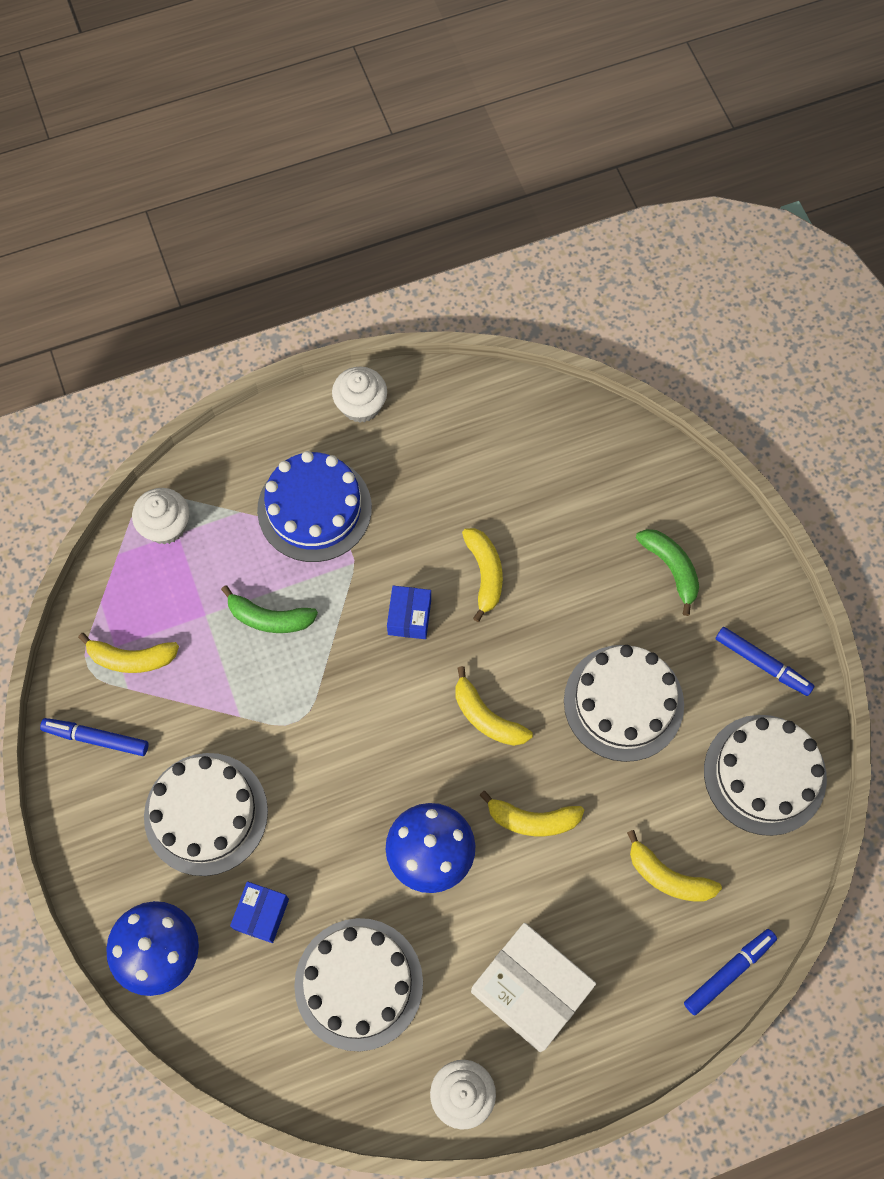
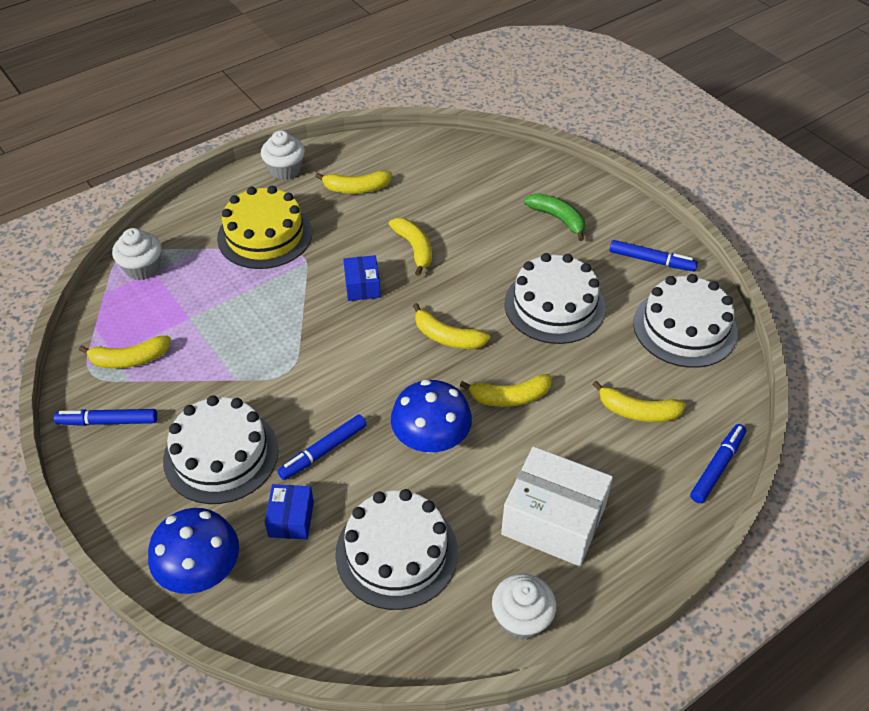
camera: 15 degrees left, 20 degrees down
green banana [221,585,318,633] -> none
blue cake [257,451,372,562] -> yellow cake [217,186,312,269]
none -> blue marker [277,414,367,480]
none -> yellow banana [315,170,392,194]

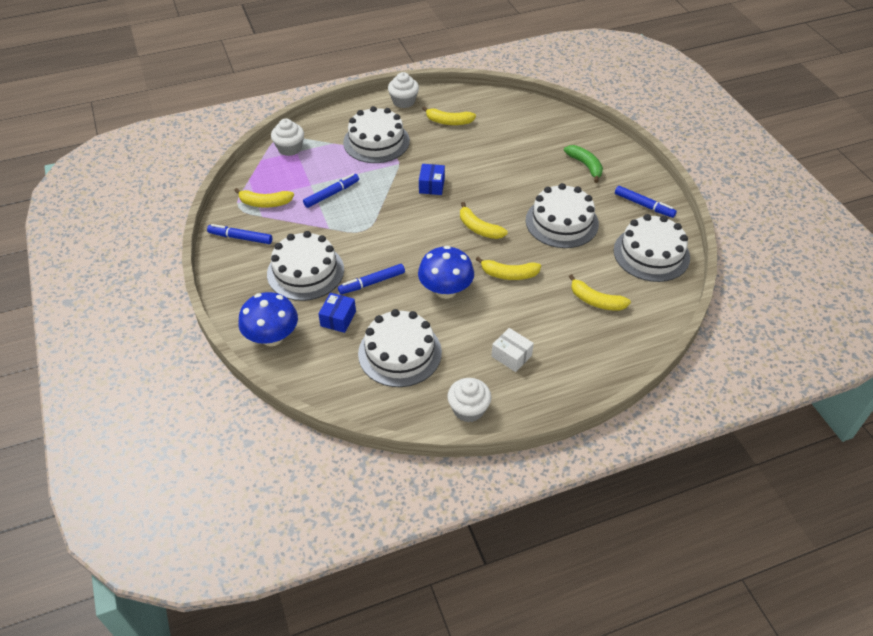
camera: 15 degrees right, 0 degrees up
yellow cake [217,186,312,269] -> white cake [343,106,410,163]
yellow banana [389,218,432,276] -> none
white box [501,446,613,566] -> white box [492,328,534,372], size x0.52
blue marker [690,424,746,503] -> blue marker moved to [303,174,359,208]

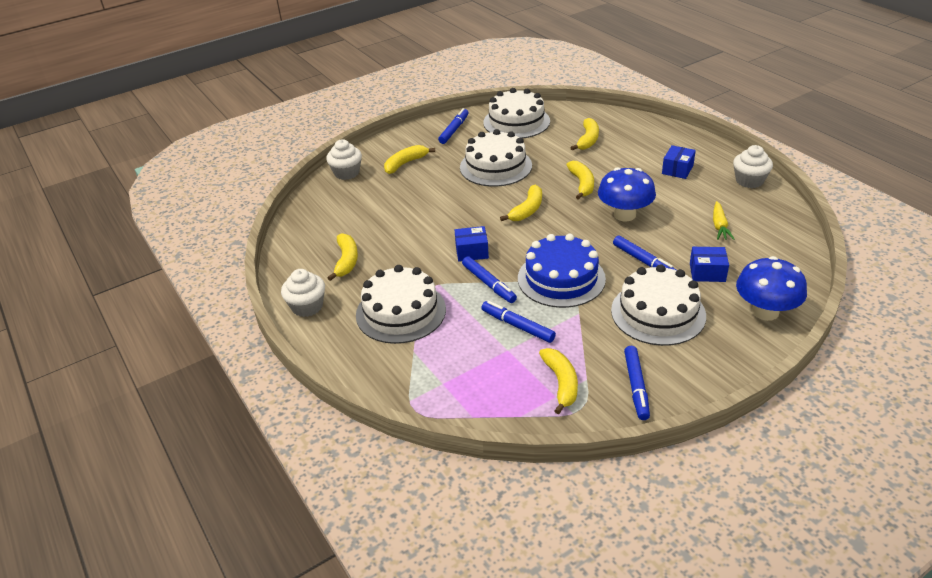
camera: 100 degrees left, 10 degrees down
white cupcake [271,119,304,156] -> white cupcake moved to [326,139,362,180]
white cake [358,309,442,387] -> yellow carrot [713,201,734,240]
white box [492,328,534,372] -> blue box [662,145,696,179]
green banana [564,145,603,183] -> yellow banana [384,145,435,174]
none -> blue marker [462,256,517,303]
none -> blue cake [518,233,606,308]

